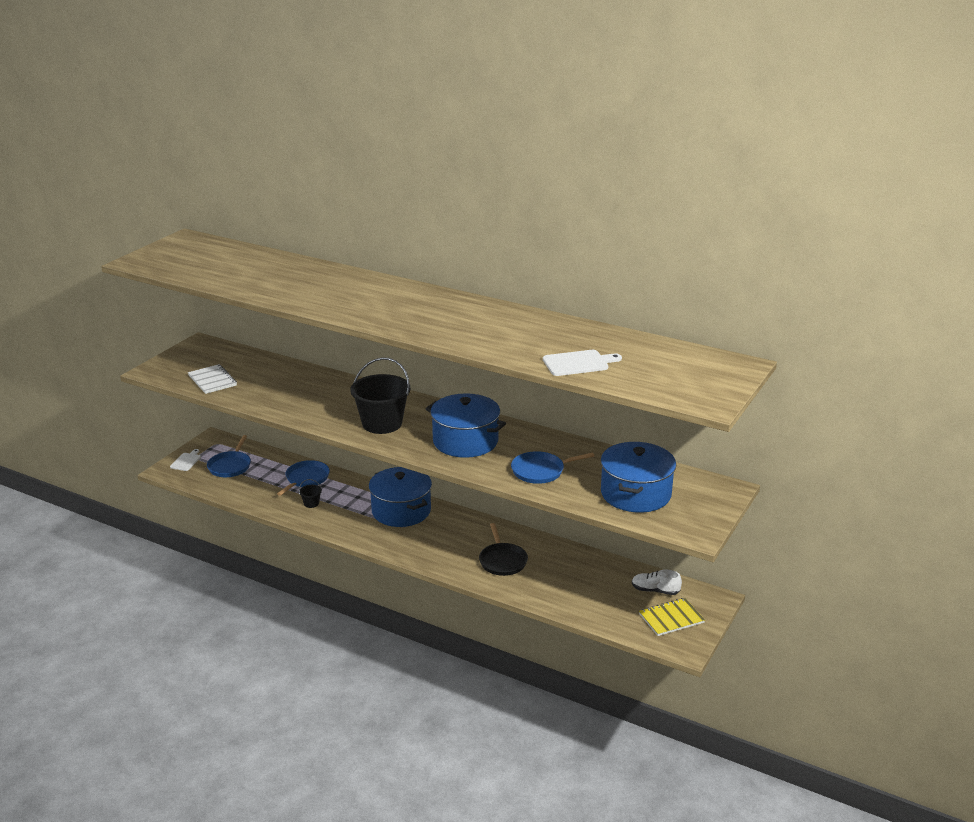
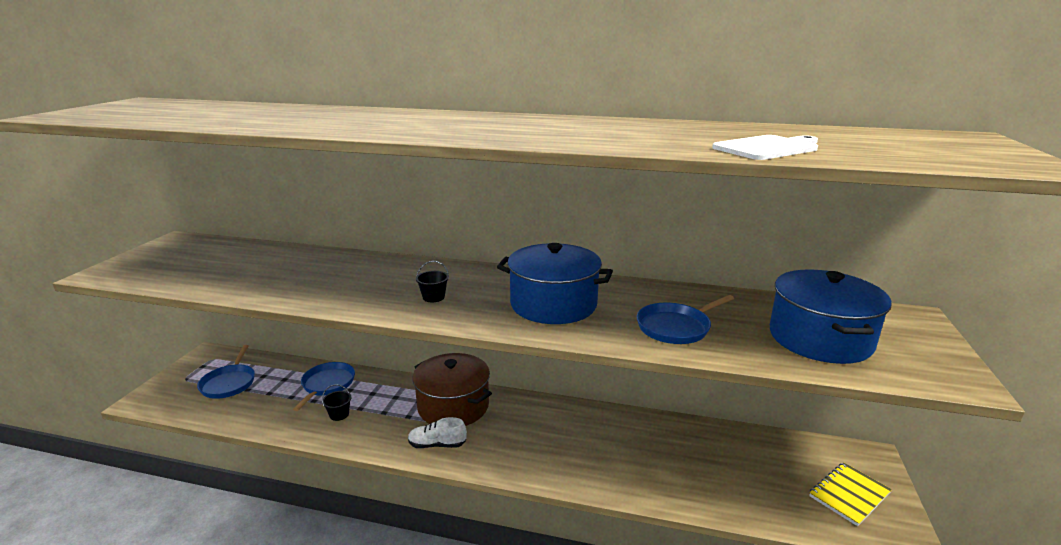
camera: 15 degrees left, 5 degrees down
white cutting board [170,449,201,471] -> none
white notebook [188,364,237,394] -> none
black bucket [350,357,410,434] -> black bucket [416,261,449,302], size x0.41
blue pot [369,467,432,527] -> brown pot [413,353,492,426]
black pan [479,523,528,576] -> none
white shoe [632,569,682,595] -> white shoe moved to [408,417,467,448]

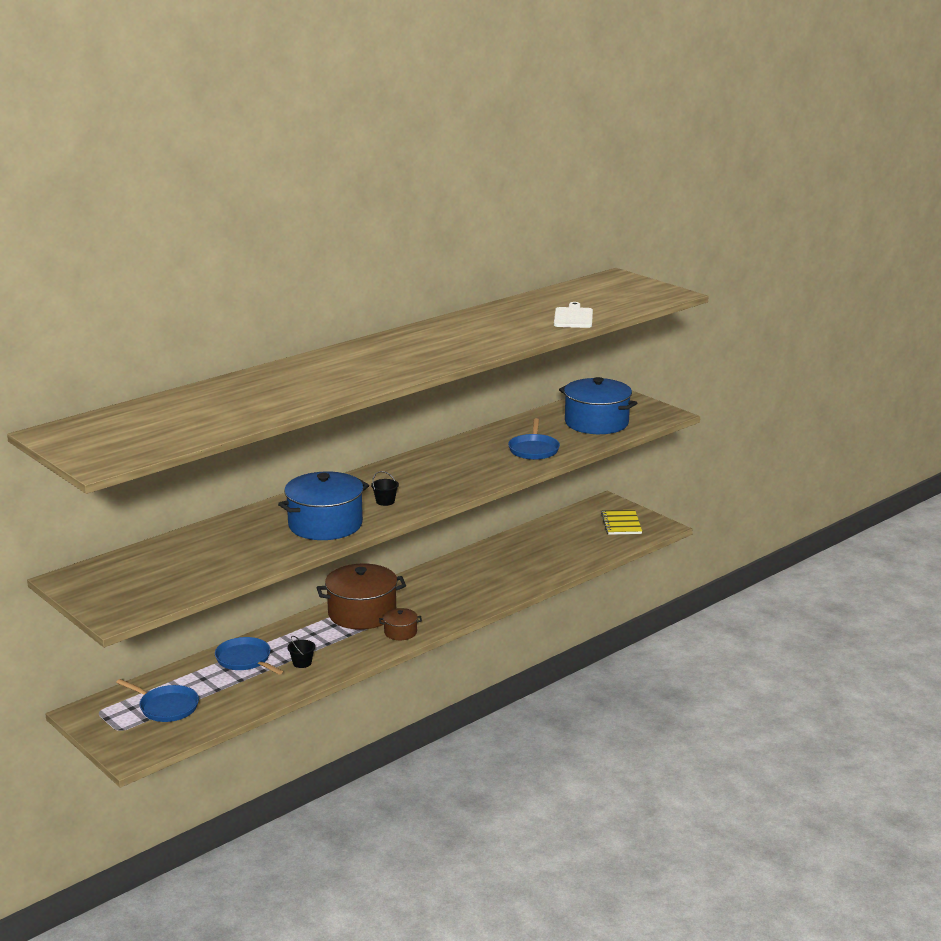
camera: 55 degrees left, 0 degrees up
white shoe [408,417,467,448] -> brown pot [379,608,422,640]
blue pot [497,243,613,324] -> blue pot moved to [278,472,369,540]

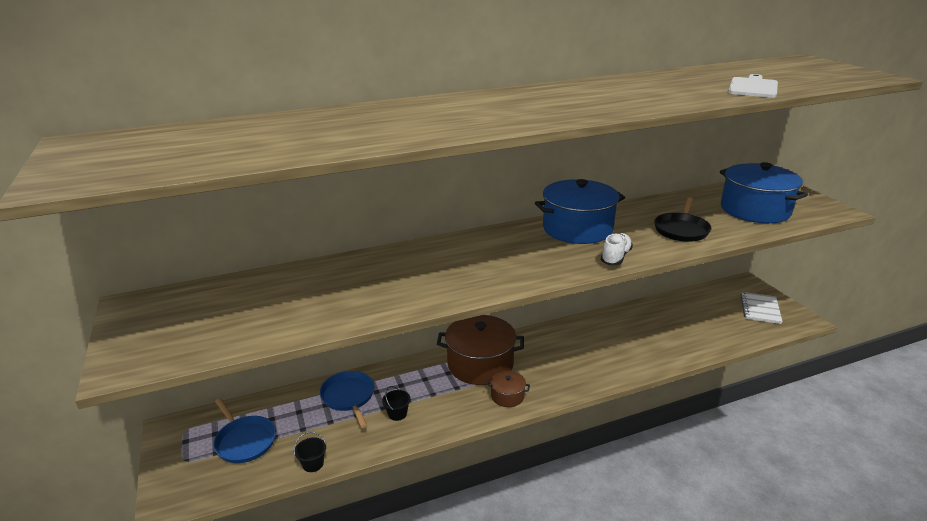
camera: 20 degrees right, 5 degrees up
blue pot [278,472,369,540] -> blue pot moved to [535,179,625,244]
black bucket [371,471,399,506] -> black bucket moved to [294,432,326,472]
blue pan [508,418,560,460] -> black pan [654,197,711,242]
yellow notebook [601,510,642,535] -> white notebook [741,292,782,324]
none -> white shoe [601,233,633,265]

